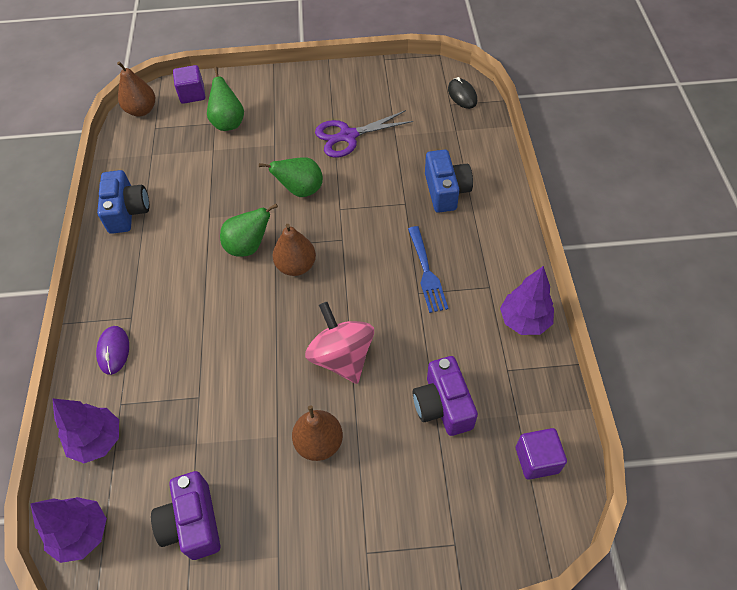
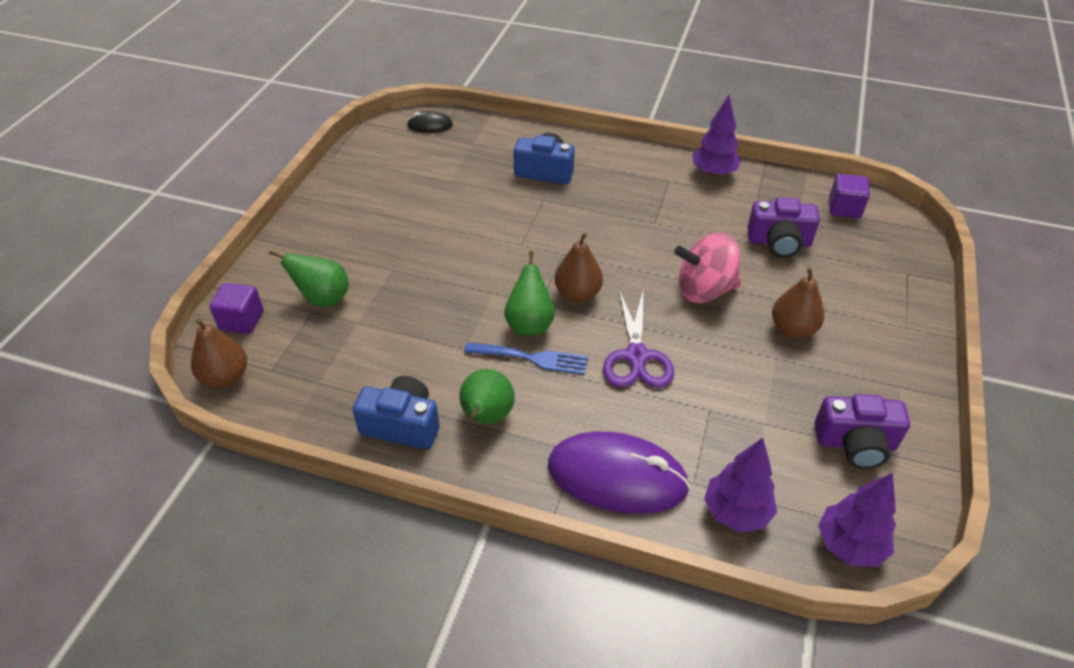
camera: 70 degrees left, 10 degrees down
purple mouse [96,326,129,375] -> purple mouse [548,431,690,514], size x2.06
green pear [259,157,323,197] -> green pear moved to [459,369,515,424]
purple scissors [315,110,413,158] -> purple scissors moved to [603,290,674,388]
blue fork [408,226,448,313] -> blue fork moved to [464,342,588,375]

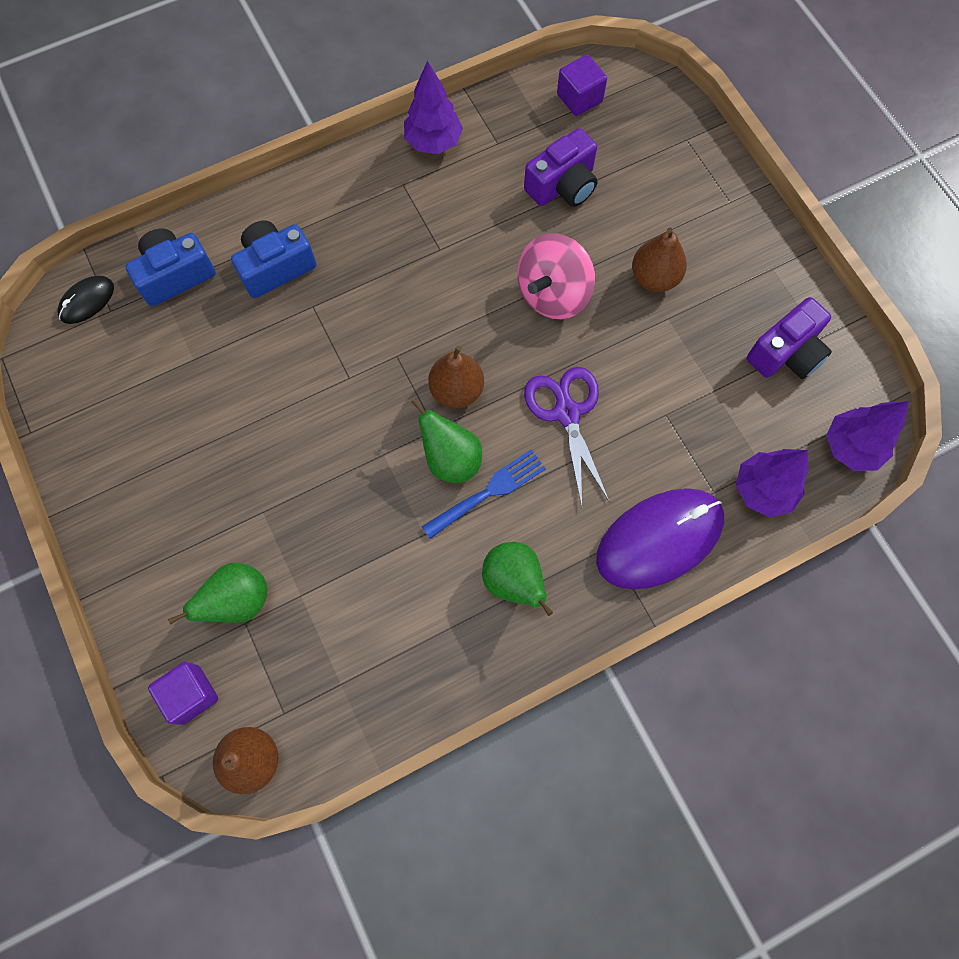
camera: 45 degrees left, 25 degrees up
blue camera [352,376,440,449] -> blue camera moved to [125,229,216,306]
purple scissors [603,290,674,388] -> purple scissors turned 150 degrees counterclockwise [524,367,609,507]

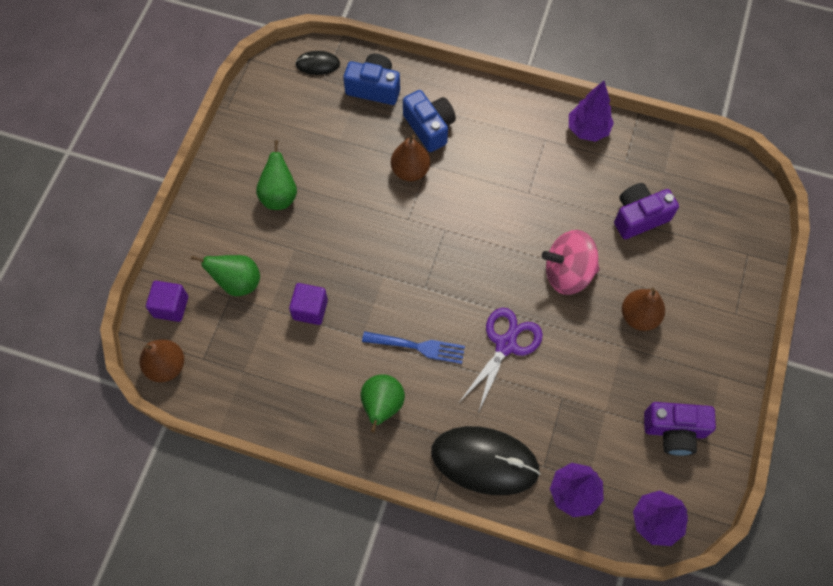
camera: 45 degrees right, 5 degrees down
blue camera [231,221,316,298] -> blue camera turned 45 degrees clockwise [403,90,456,152]
green pear [411,399,482,483] -> green pear moved to [256,140,297,210]
brown pear [428,346,484,408] -> brown pear moved to [391,134,430,181]
purple camera [524,128,598,207] -> purple camera turned 150 degrees clockwise [614,183,679,239]
purple cube [557,55,607,116] -> purple cube moved to [289,283,328,325]
purple mouse [596,488,724,590] -> black mouse [431,426,541,495]

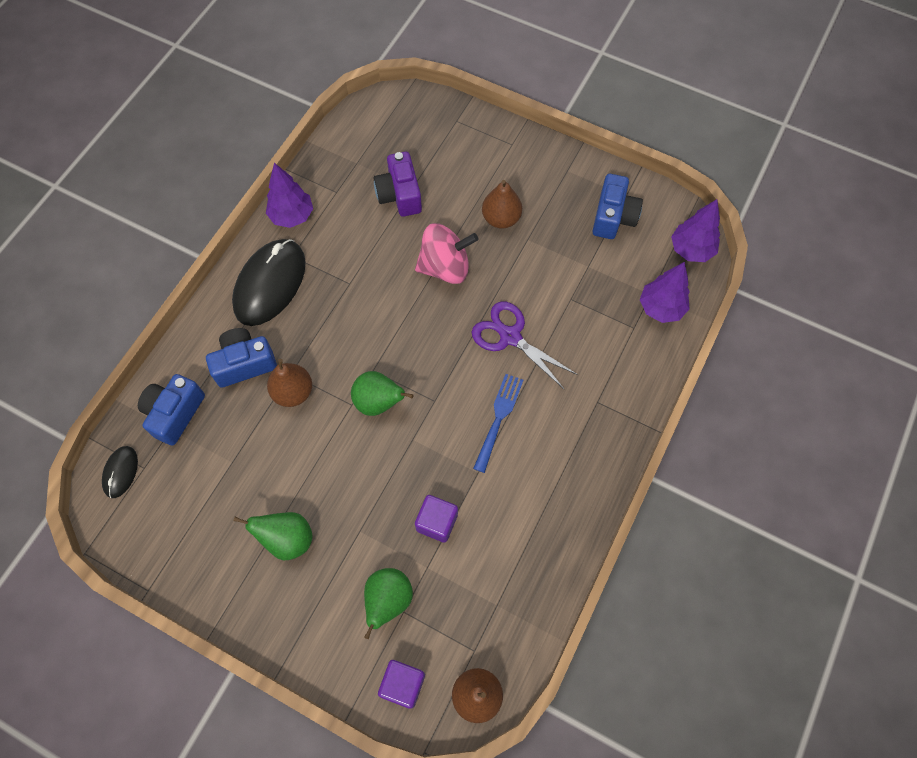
camera: 80 degrees left, 0 degrees up
green pear [361,374,405,433] -> green pear moved to [351,371,414,416]
black mouse [431,426,541,495] -> black mouse moved to [232,239,306,326]
pink spinning top [542,230,600,295] -> pink spinning top turned 105 degrees counterclockwise [415,223,479,284]
purple camera [644,402,716,456] -> blue camera [592,174,643,239]

